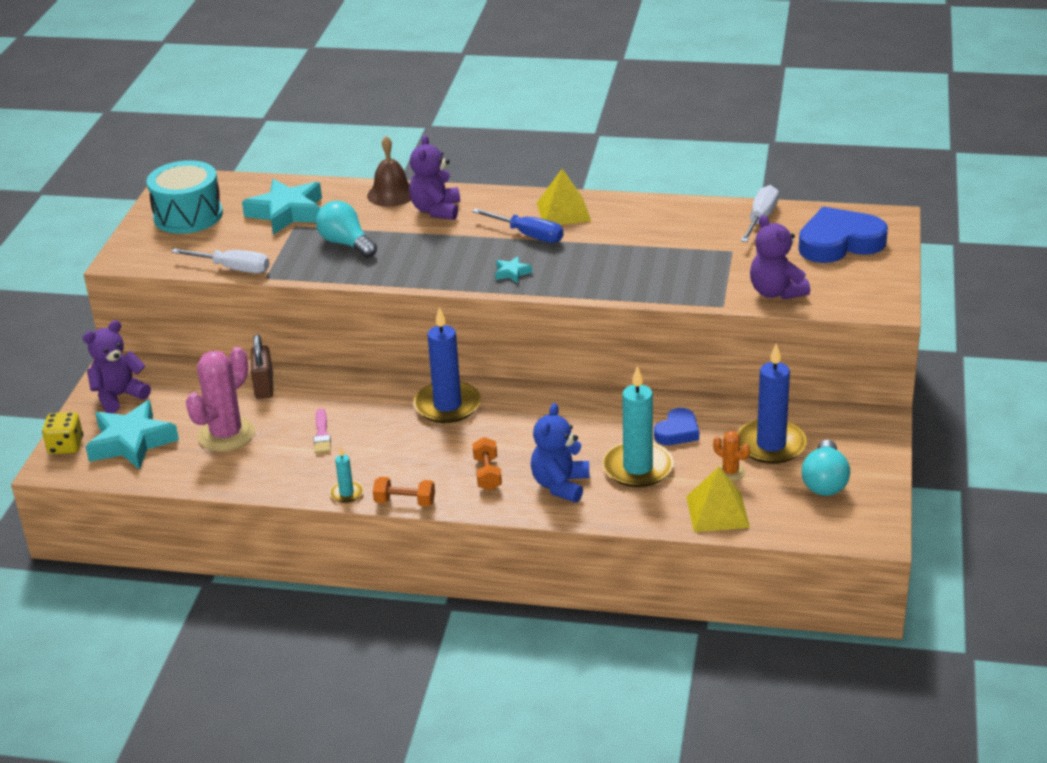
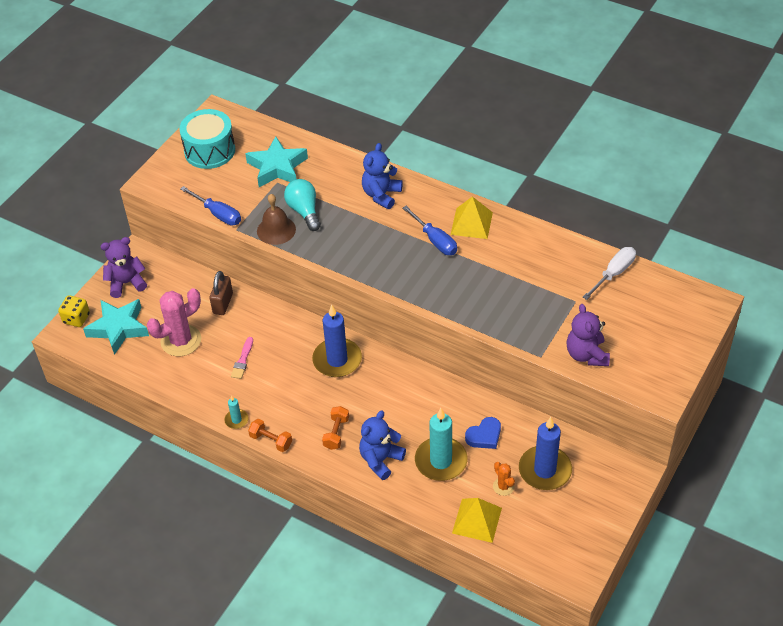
camera: 20 degrees right, 15 degrees up
white screwdriver [171,248,269,273] -> blue screwdriver [180,186,241,225]
brown bell [367,136,411,207] -> brown bell moved to [257,194,296,245]
purple teddy bear [409,135,460,220] -> blue teddy bear [362,143,403,209]
turquoise star [495,256,532,283] -> none
blue heart [798,207,888,263] -> none
turquoise light bulb [802,440,850,496] -> none

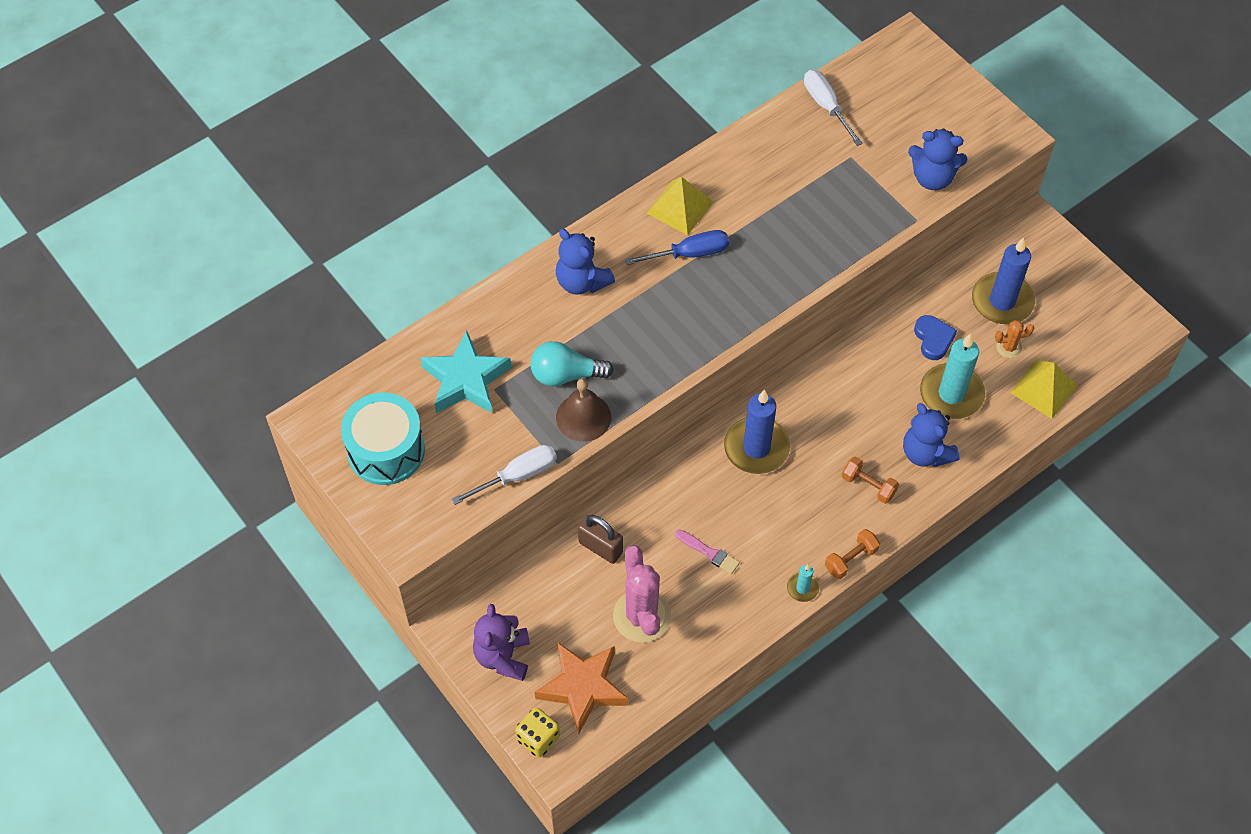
camera: 70 degrees left, 10 degrees up
turquoise star [83,299,149,355] -> orange star [535,643,628,734]
blue screwdriver [180,186,241,225] -> white screwdriver [451,445,557,505]
purple teddy bear [566,304,610,366] -> blue teddy bear [908,129,968,190]

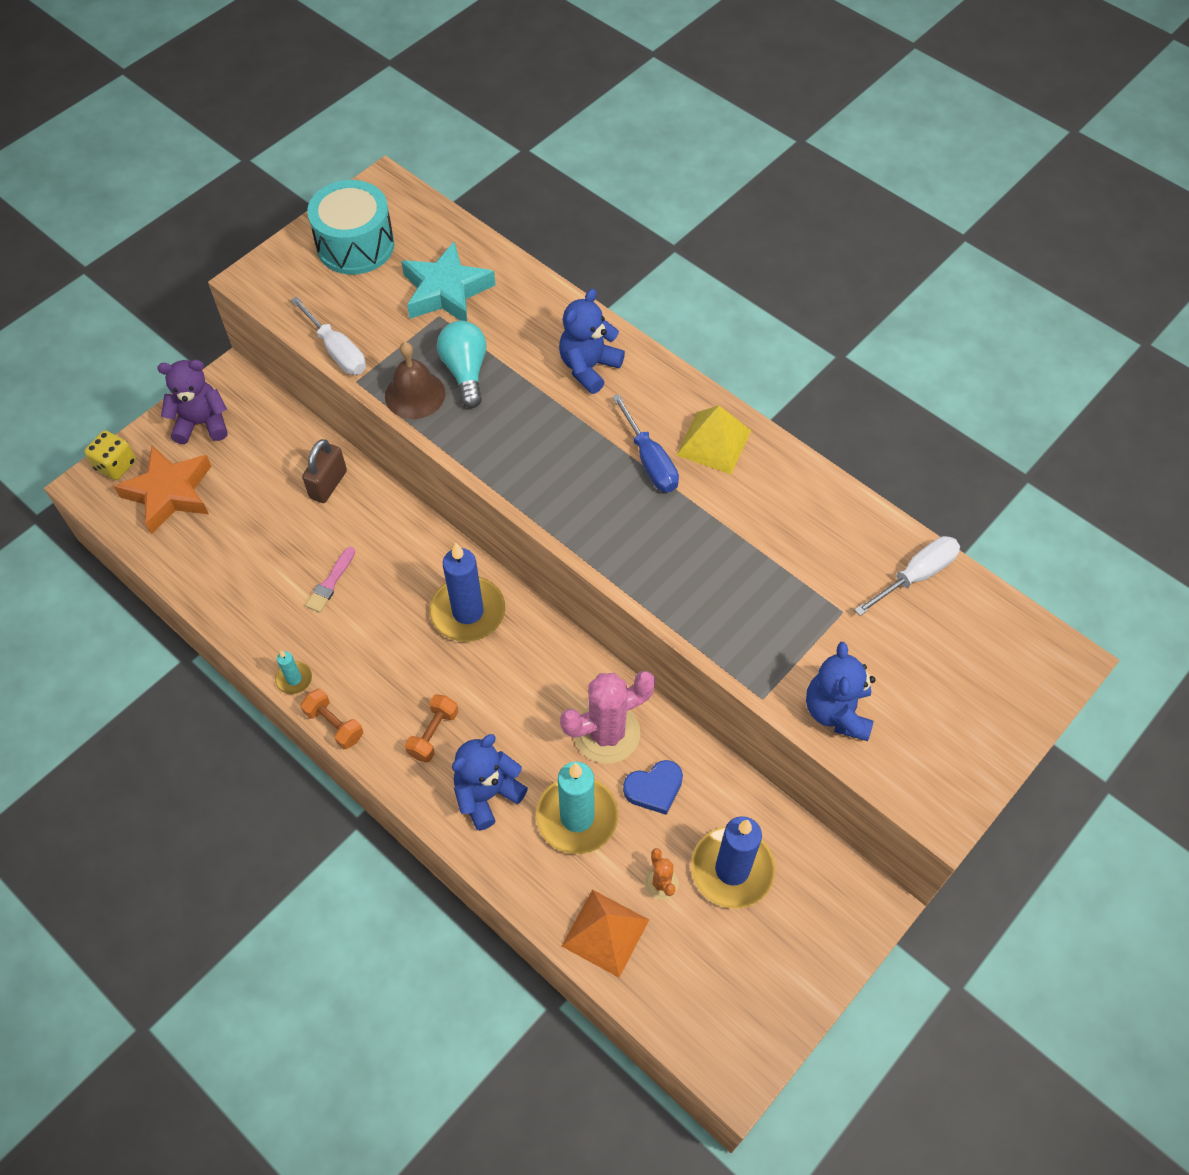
camera: 80 degrees right, 0 degrees up
pink cactus [613,545,671,642] -> pink cactus moved to [560,671,655,764]
yellow pyramid [1010,360,1078,419] -> orange pyramid [562,889,649,978]

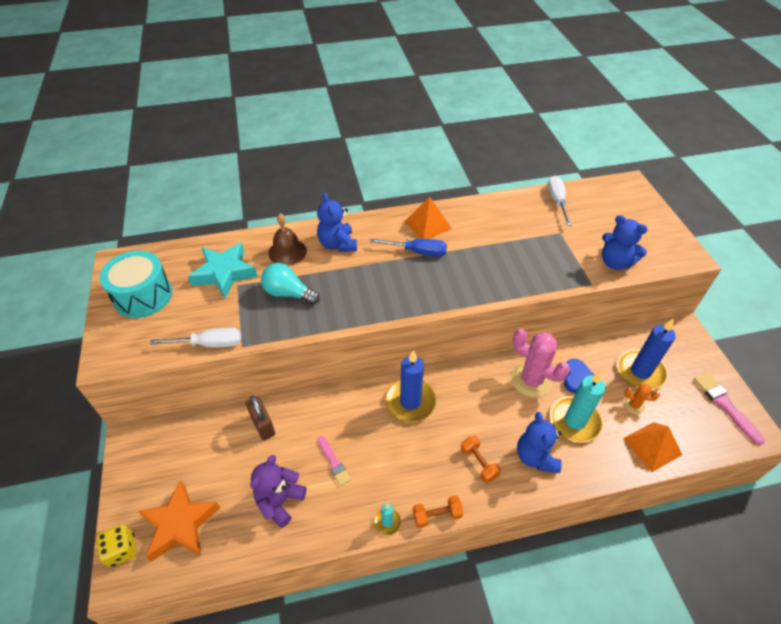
camera: 55 degrees left, 10 degrees down
purple teddy bear [157,360,228,444] -> purple teddy bear moved to [251,455,307,528]
brown bell [385,342,445,419] -> brown bell moved to [268,213,307,266]
pink cactus [560,671,655,764] -> pink cactus turned 60 degrees counterclockwise [511,329,570,398]
yellow pyramid [676,405,751,474] -> orange pyramid [404,197,452,239]
none -> pink brush [694,373,765,445]

